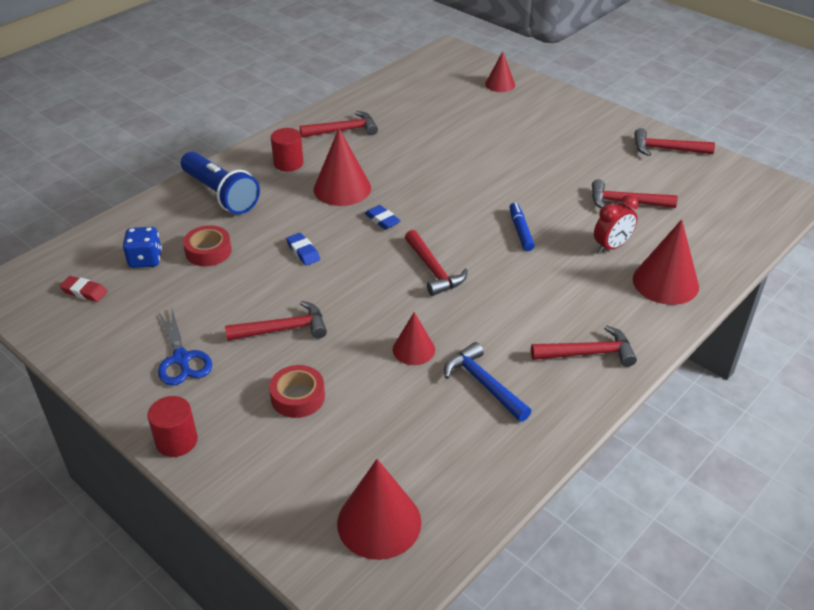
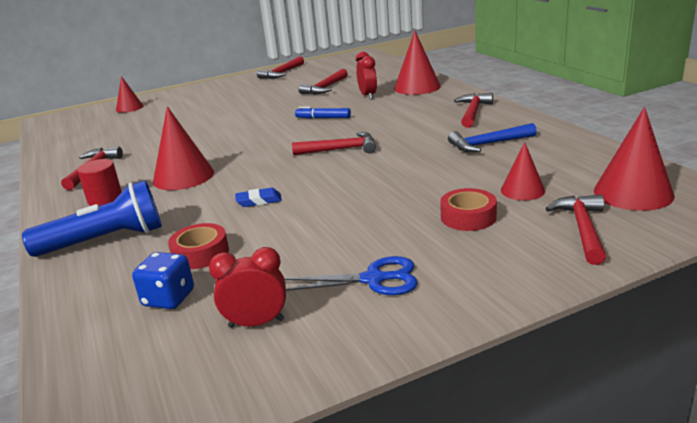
camera: 65 degrees left, 15 degrees down
red eraser [59,276,108,302] -> none
red cylinder [147,396,198,457] -> none
red hammer [225,301,327,341] -> red hammer moved to [545,195,606,265]
blue eraser [365,205,401,229] -> none
red cone [393,312,435,365] -> red cone moved to [501,142,545,201]
none -> red clock [209,247,286,328]

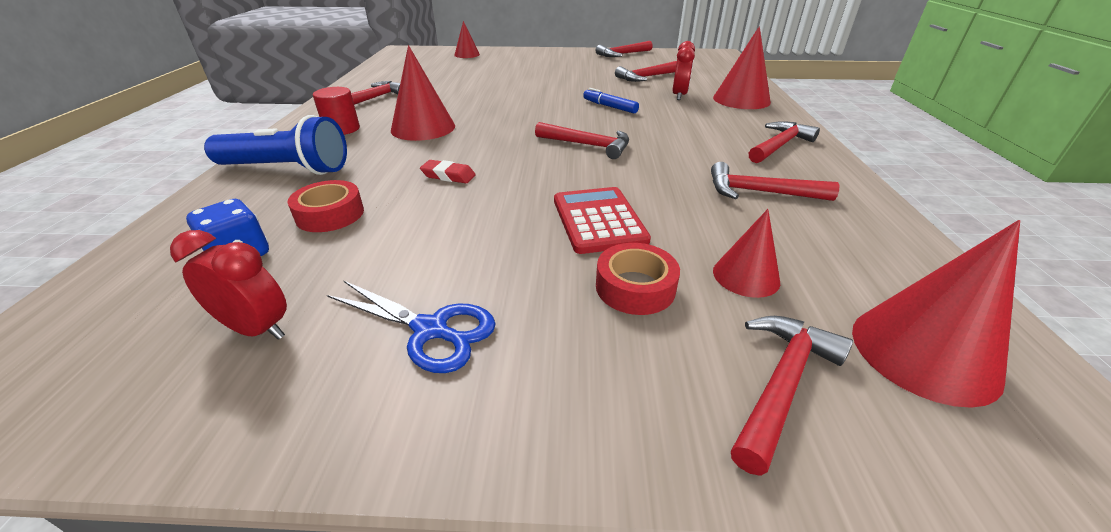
camera: 25 degrees right, 10 degrees up
blue eraser [235,188,282,207] -> red eraser [420,160,476,183]
blue hammer [448,123,537,152] -> red hammer [711,162,839,201]
none -> red calculator [554,187,651,254]

